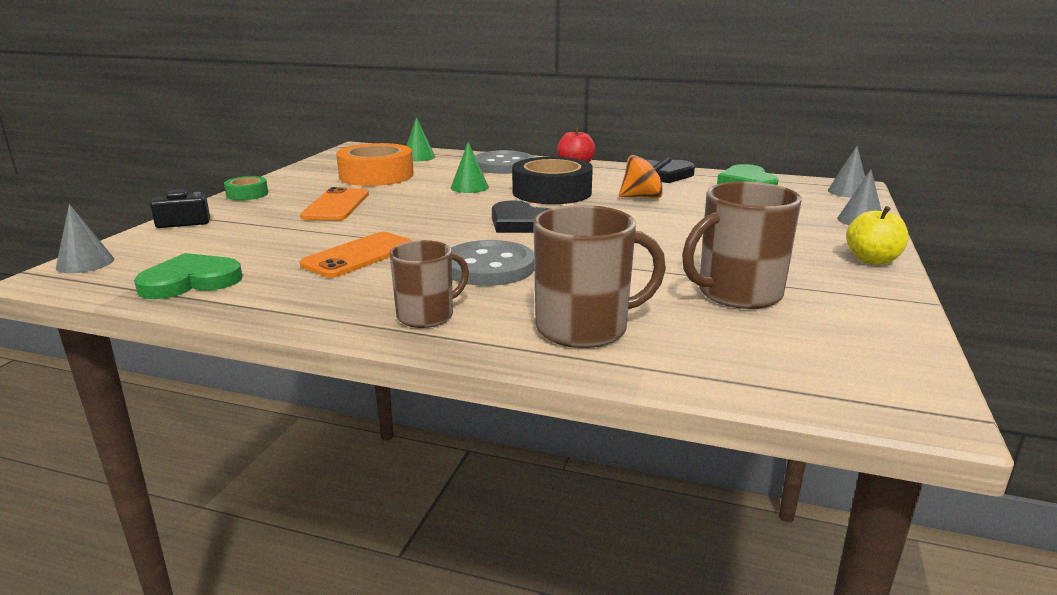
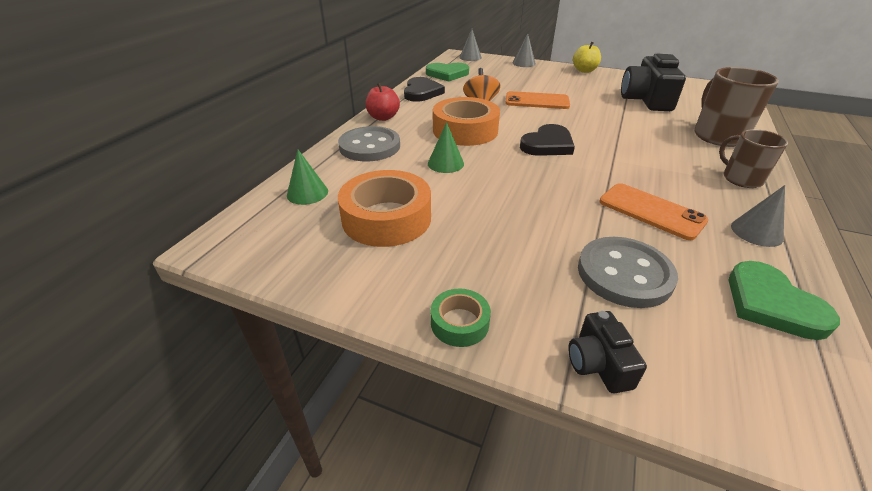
camera: 85 degrees left, 15 degrees up
grey cone [56,204,114,273] -> grey cone moved to [731,185,785,247]
orange phone [300,187,369,221] -> orange phone moved to [505,91,570,109]
grey button [451,240,534,286] -> grey button moved to [578,237,678,308]
black tape [512,157,593,204] -> orange tape [433,97,500,146]
brown mug [682,181,802,309] -> black camera [621,53,686,111]

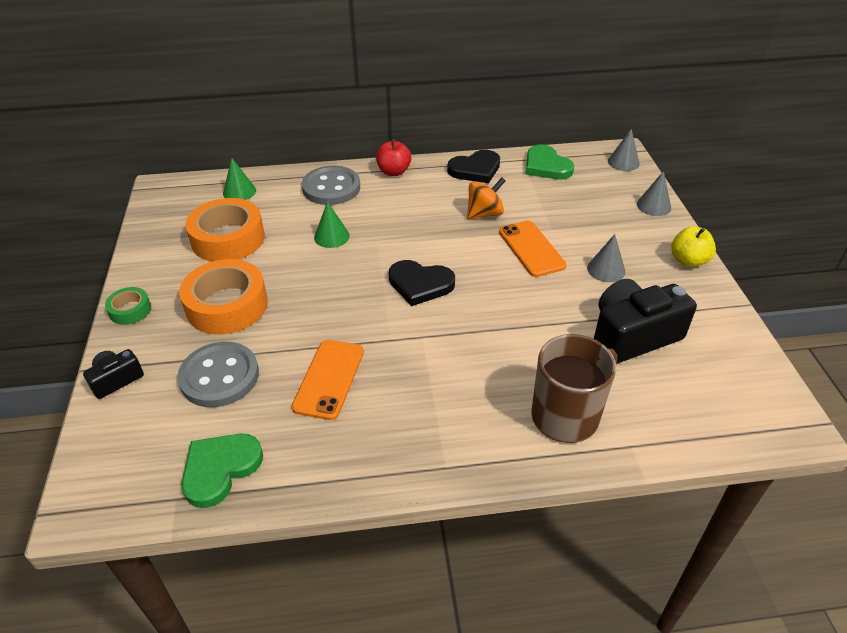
camera: 60 degrees right, 5 degrees up
orange tape [433,97,500,146] -> orange tape moved to [179,259,268,334]
brown mug [719,129,788,188] -> none
grey cone [731,185,785,247] -> grey cone moved to [587,234,625,282]

